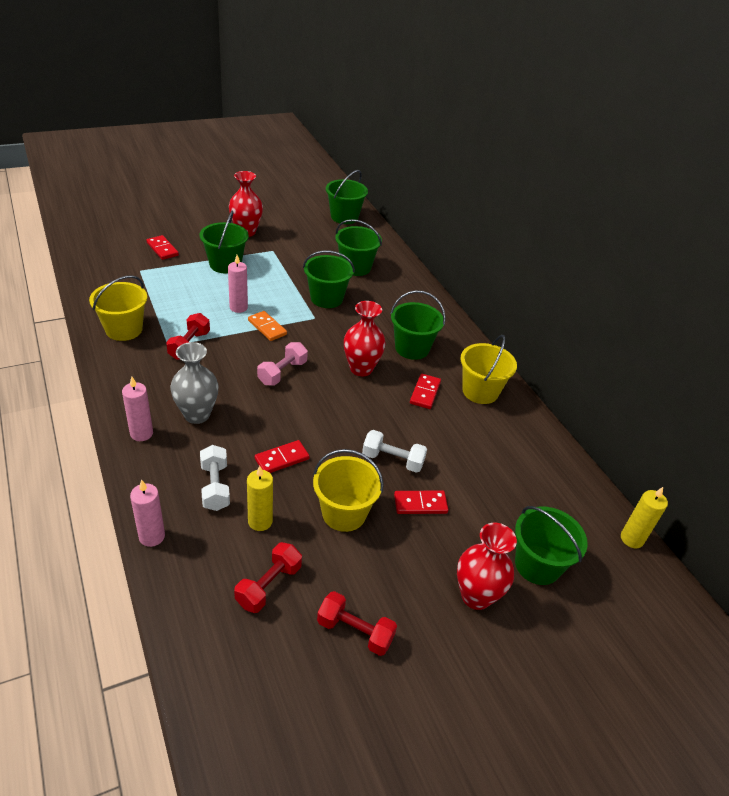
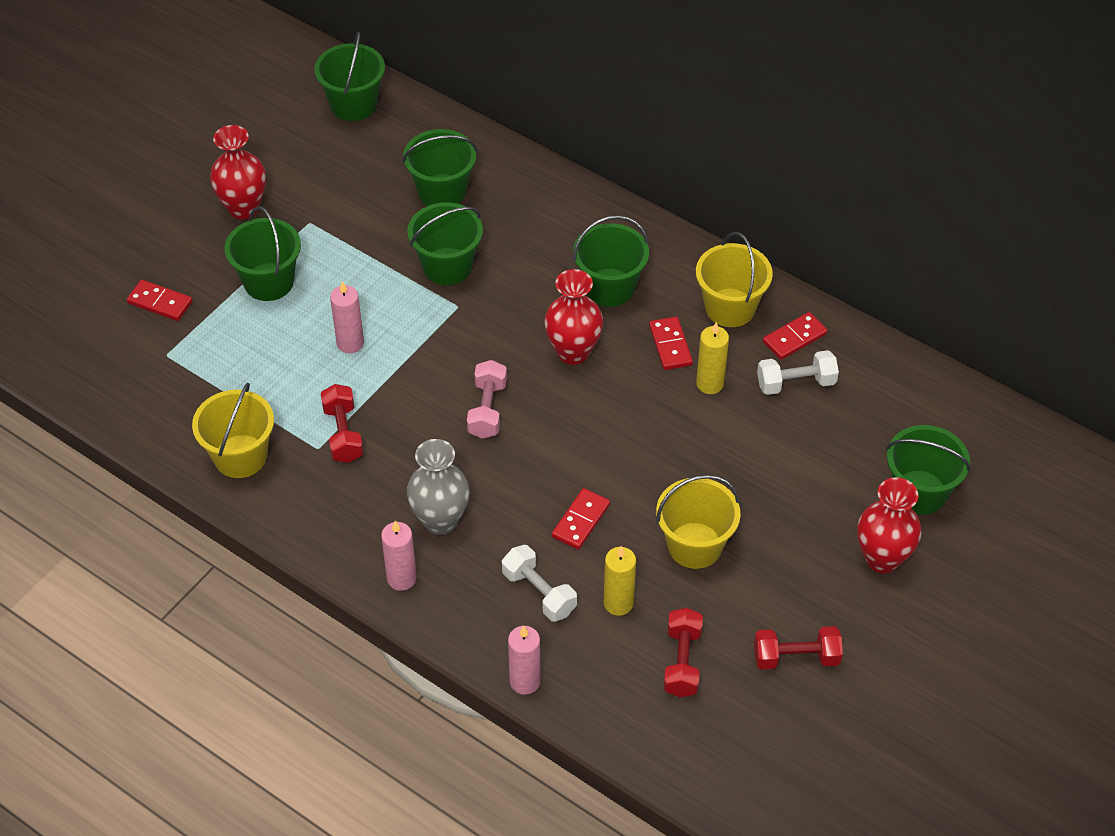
camera: 25 degrees left, 10 degrees up
orange domino [248,311,287,341] -> none
white dumbbell [362,430,427,473] -> white dumbbell moved to [757,350,839,395]
red domino [394,491,448,514] -> red domino moved to [763,312,828,360]
yellow candle [621,487,668,548] -> yellow candle moved to [696,322,729,394]

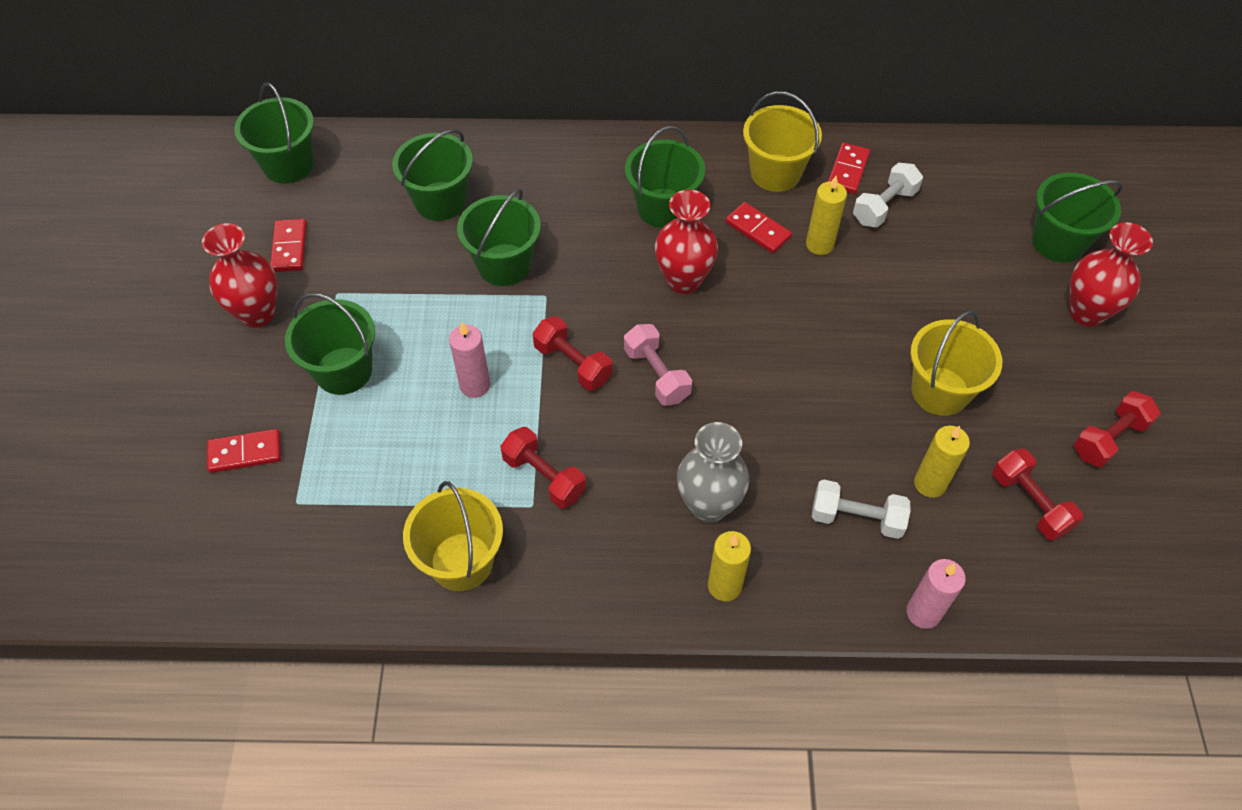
camera: 35 degrees left, 5 degrees up
pink candle [381,521,417,591] -> yellow candle [708,531,751,601]
red domino [552,488,610,550] -> red domino moved to [270,219,307,272]
none -> red dumbbell [532,316,612,391]

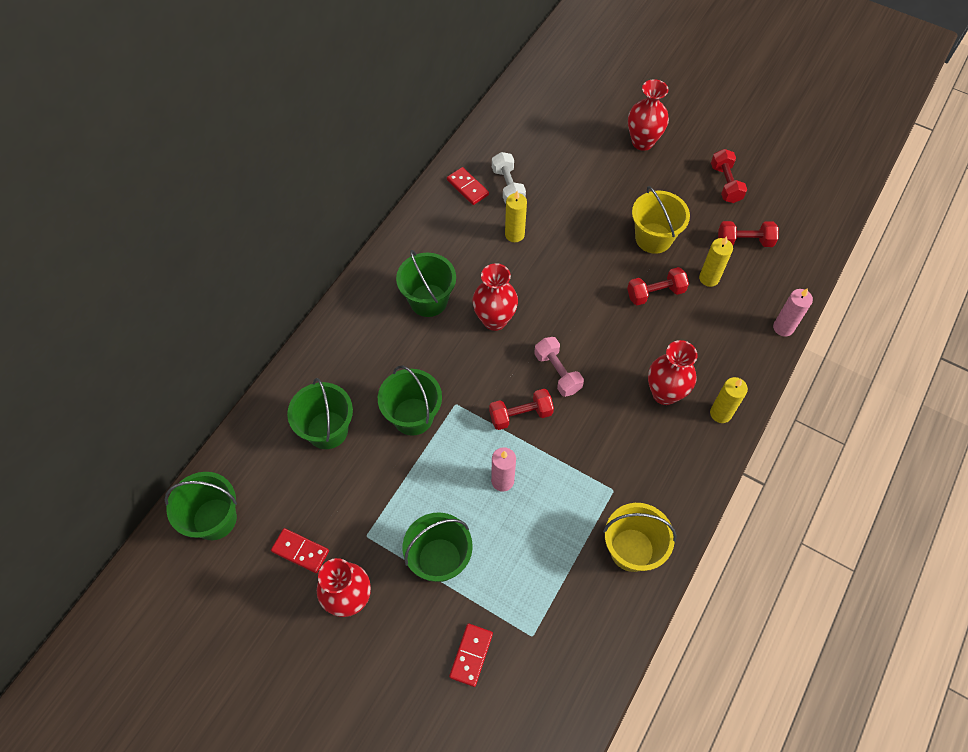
camera: 60 degrees left, 5 degrees up
red dumbbell [500,427,586,509] -> red dumbbell moved to [627,267,689,305]
pink dumbbell [624,324,692,406] -> pink dumbbell turned 60 degrees clockwise [534,337,584,397]
grey vase [677,422,749,523] -> red vase [648,340,697,405]
red domino [726,202,792,254] -> none
yellow bucket [743,91,822,192] -> none
white dumbbell [812,479,911,539] -> none
green bucket [1032,173,1123,262] -> none

